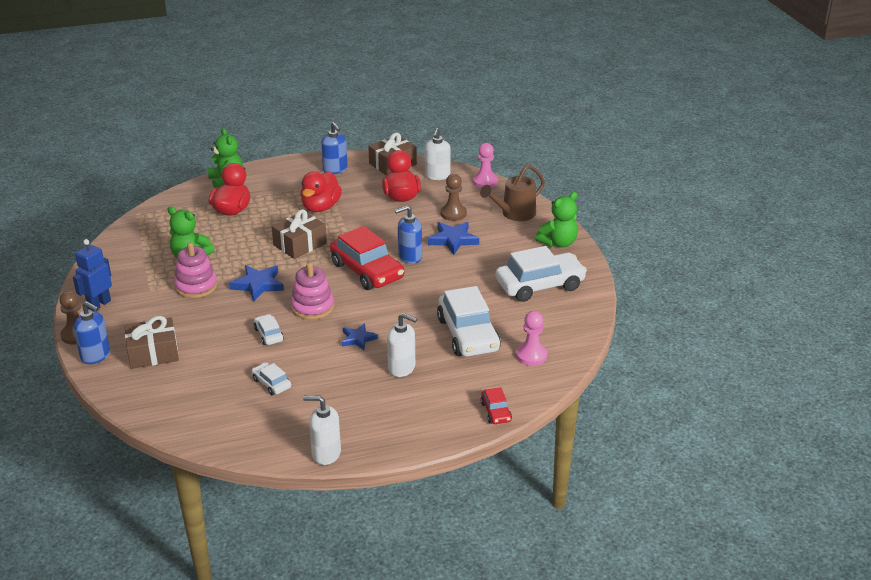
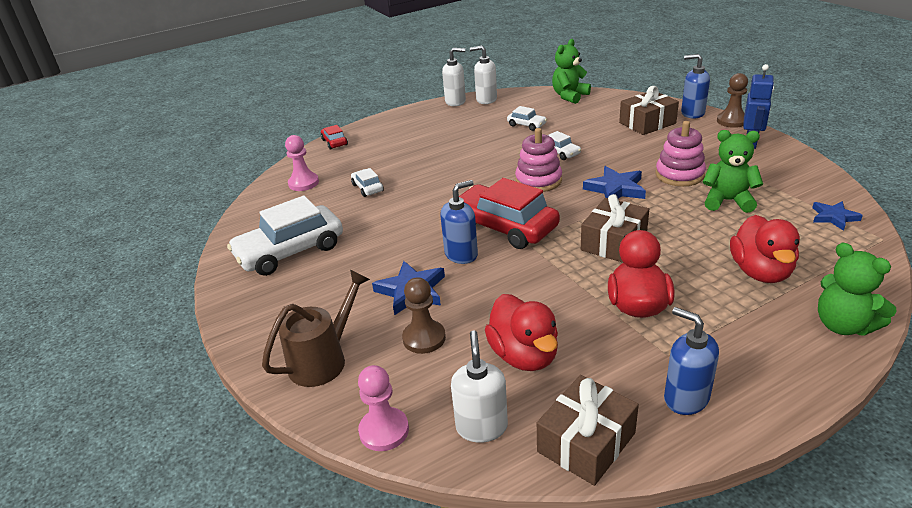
camera: 170 degrees right, 0 degrees up
blue star [342,323,378,350] -> blue star moved to [812,201,863,231]
white soap dispenser [387,313,417,377] -> white soap dispenser moved to [470,46,497,104]
white car [437,286,501,357] -> white car [351,168,384,197], size x0.47
green teddy bear [535,192,578,247] -> green teddy bear moved to [552,39,591,104]

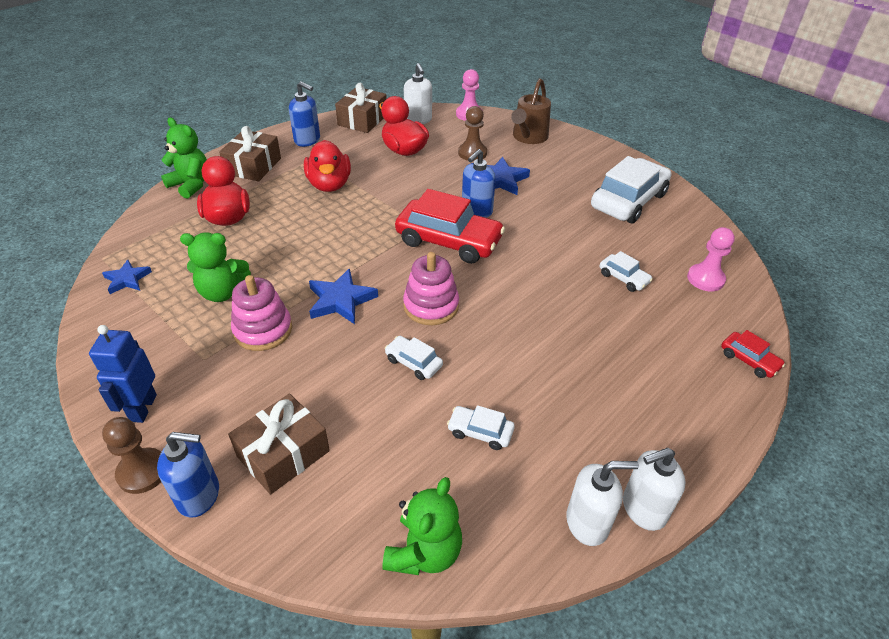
camera: 160 degrees right, 10 degrees up
brown gift [581,194,649,263] -> brown gift moved to [219,126,281,181]

